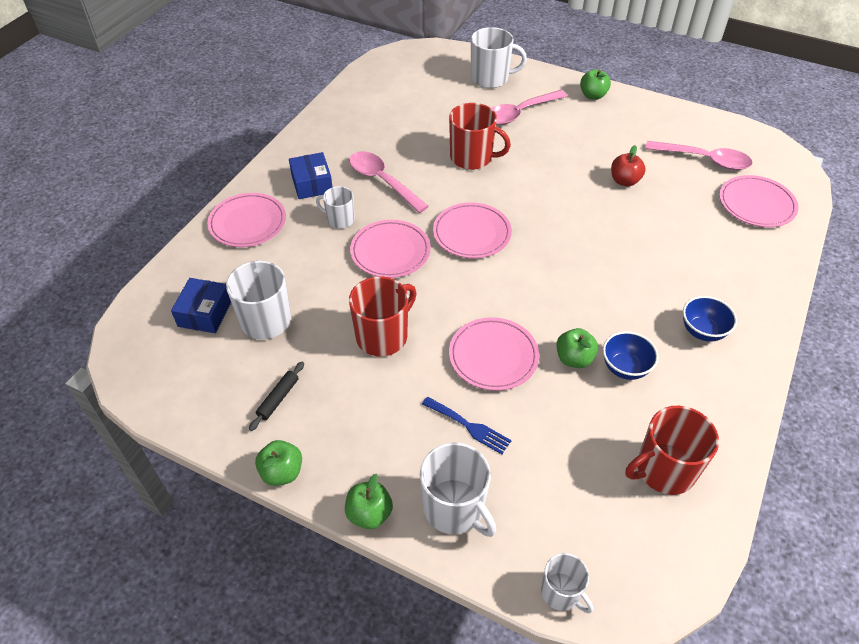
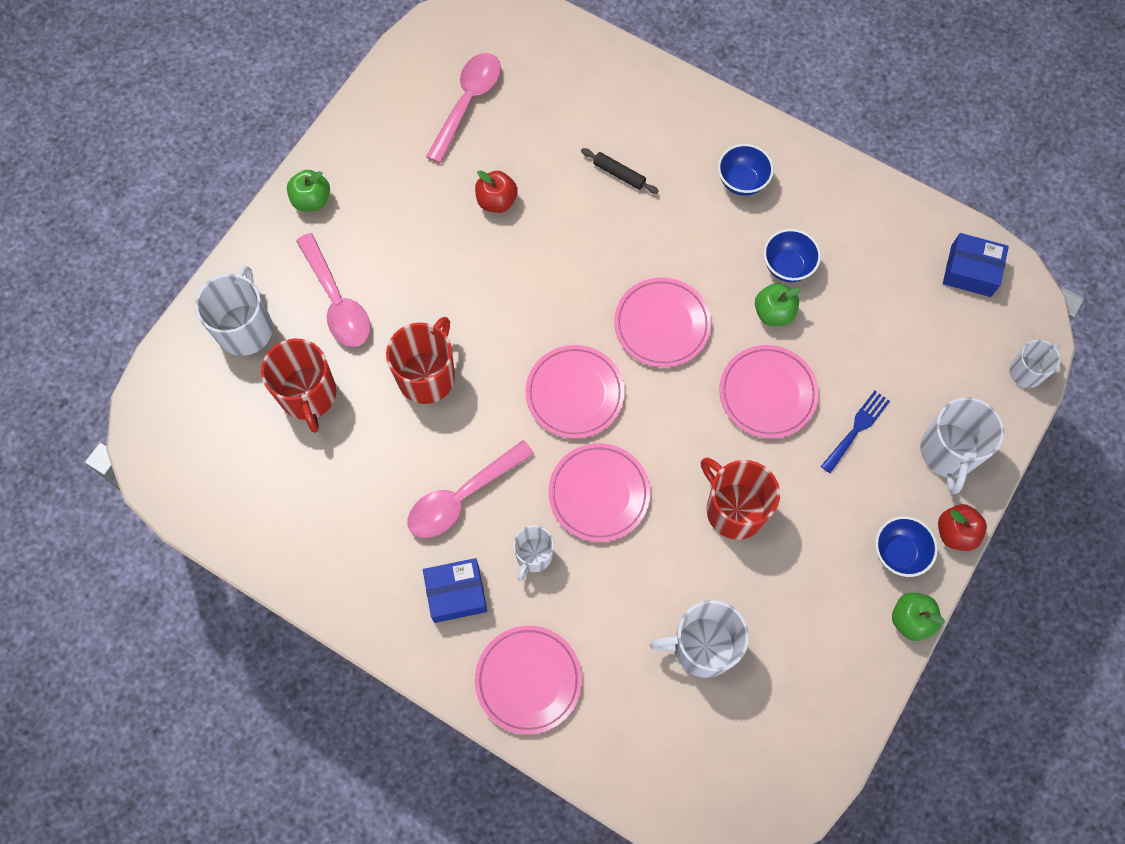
camera: 85 degrees left, 20 degrees up
blue box [171,278,231,333] -> blue box moved to [943,233,1009,297]
black rolling pin [249,362,304,431] -> black rolling pin moved to [581,148,659,194]
green apple [345,474,393,529] -> red apple [938,504,987,551]
white mug [420,442,496,537] -> white mug turned 135 degrees clockwise [920,397,1004,494]
red mug [625,406,719,495] -> red mug moved to [261,339,336,433]
pink plate [719,175,798,227] -> pink plate moved to [614,277,711,367]
none -> blue bowl [875,516,938,577]

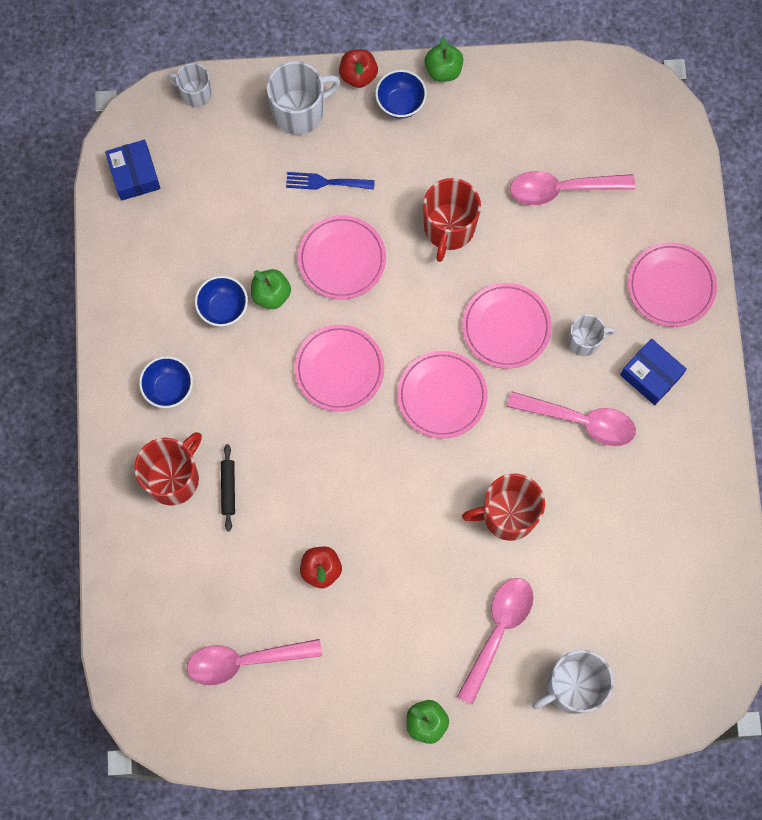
camera: 125 degrees left, 5 degrees up
red mug [261,339,336,433] -> red mug moved to [134,432,202,505]
white mug [650,600,749,678] -> pink spoon [510,171,635,205]

